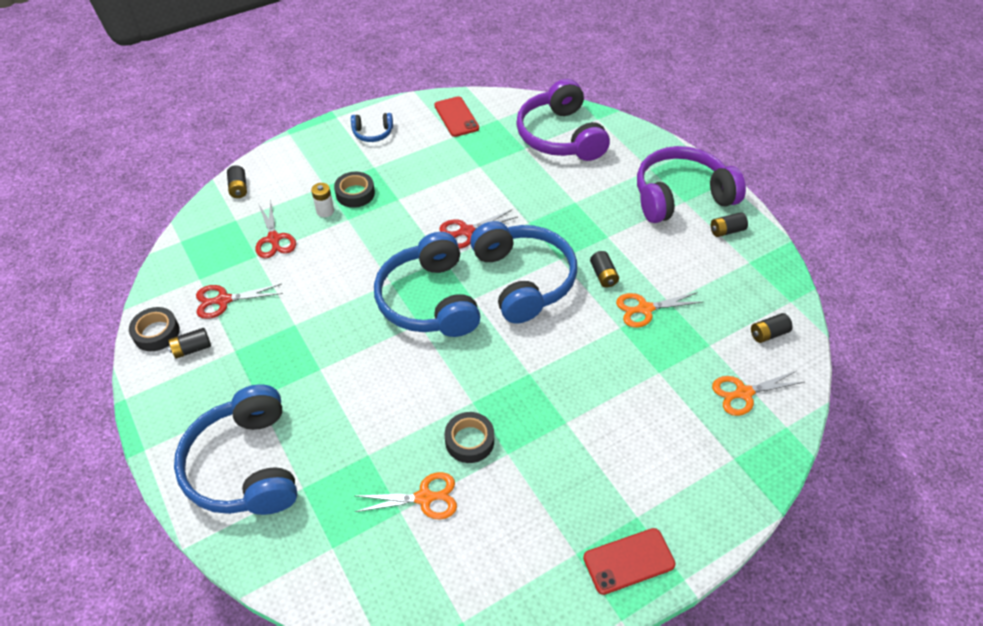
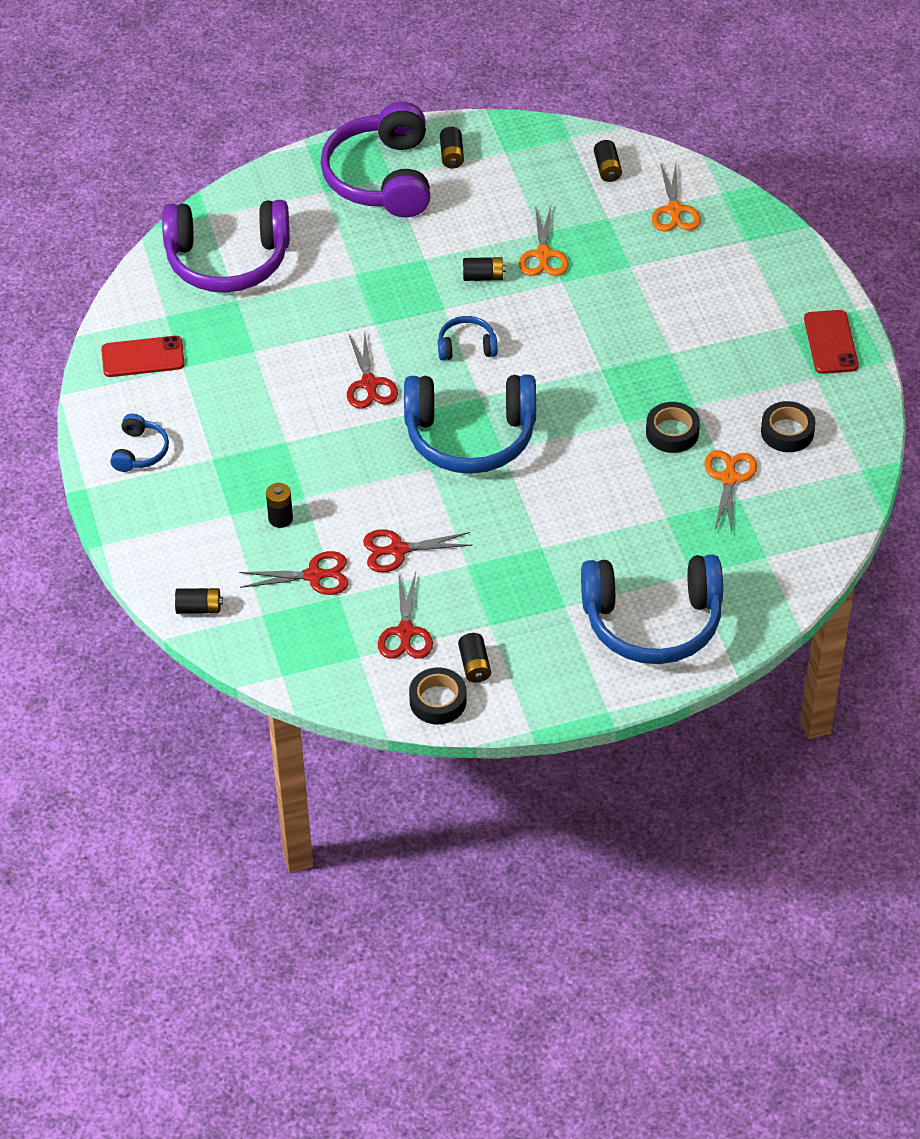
camera: 75 degrees left, 0 degrees up
white battery [311,183,334,217] -> black battery [266,483,293,528]
black tape [334,172,375,208] -> black tape moved to [761,401,816,452]
blue headphones [470,221,577,323] -> blue headphones [438,316,498,360], size x0.46
none -> red scissors [363,529,473,573]

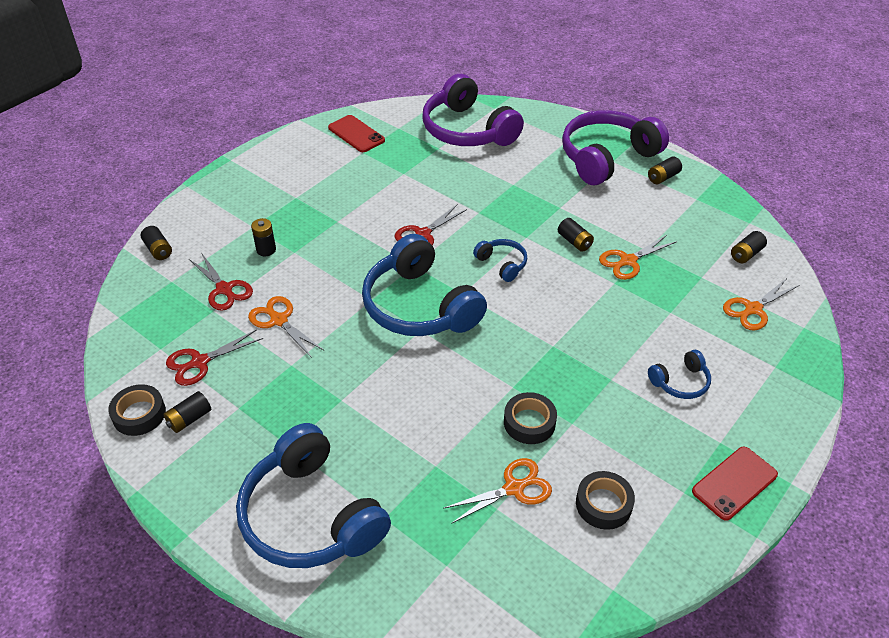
camera: 55 degrees right, 5 degrees down
blue headphones [110,414,169,472] -> blue headphones moved to [648,350,711,399]
red scissors [363,529,473,573] -> orange scissors [248,296,324,358]

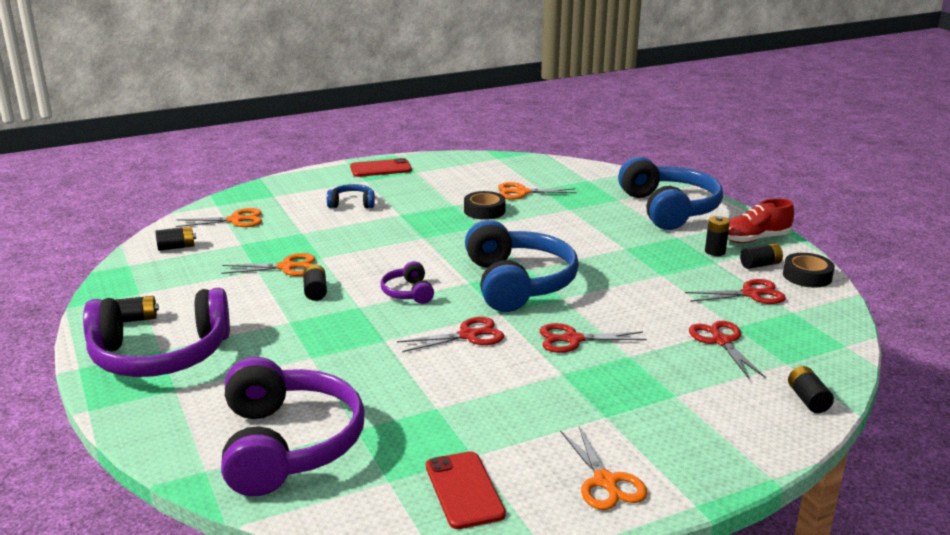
camera: 155 degrees left, 20 degrees down
orange scissors [248,296,324,358] -> orange scissors moved to [560,426,647,510]
black battery [251,218,276,256] -> black battery moved to [705,216,730,256]
blue headphones [473,239,528,282] -> purple headphones [381,261,434,304]
black tape [576,471,635,530] -> none
none -> red scissors [539,323,647,353]
none -> red shoe [728,198,794,243]

